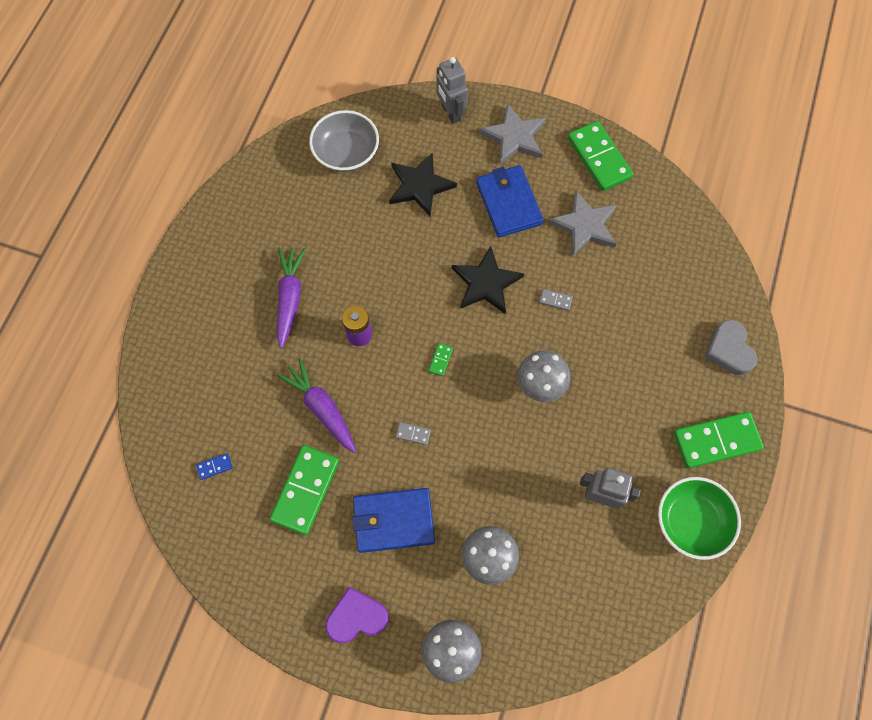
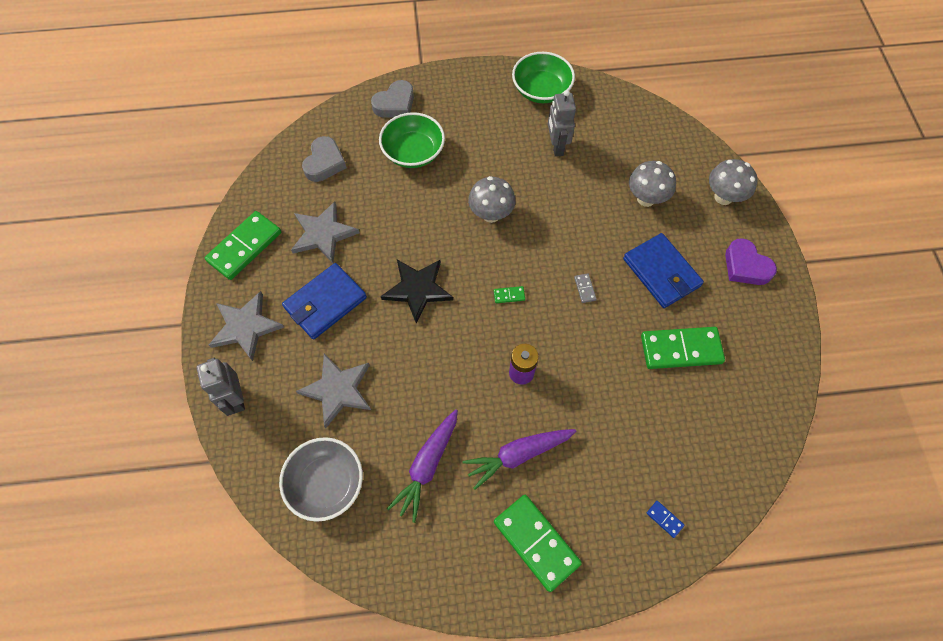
camera: 115 degrees left, 5 degrees down
blue domino [196,453,232,480] -> blue domino moved to [647,501,685,538]
purple carrot [277,358,356,453] -> purple carrot moved to [387,409,458,523]
black star [389,152,457,216] -> grey star [296,354,371,428]
grey robot [436,57,468,124] -> grey robot turned 120 degrees clockwise [196,358,245,416]
grey domino [539,289,573,311] -> none
green domino [674,412,764,469] -> green domino moved to [494,495,582,592]
none -> grey heart [302,136,347,182]
none -> green bowl [379,112,445,168]

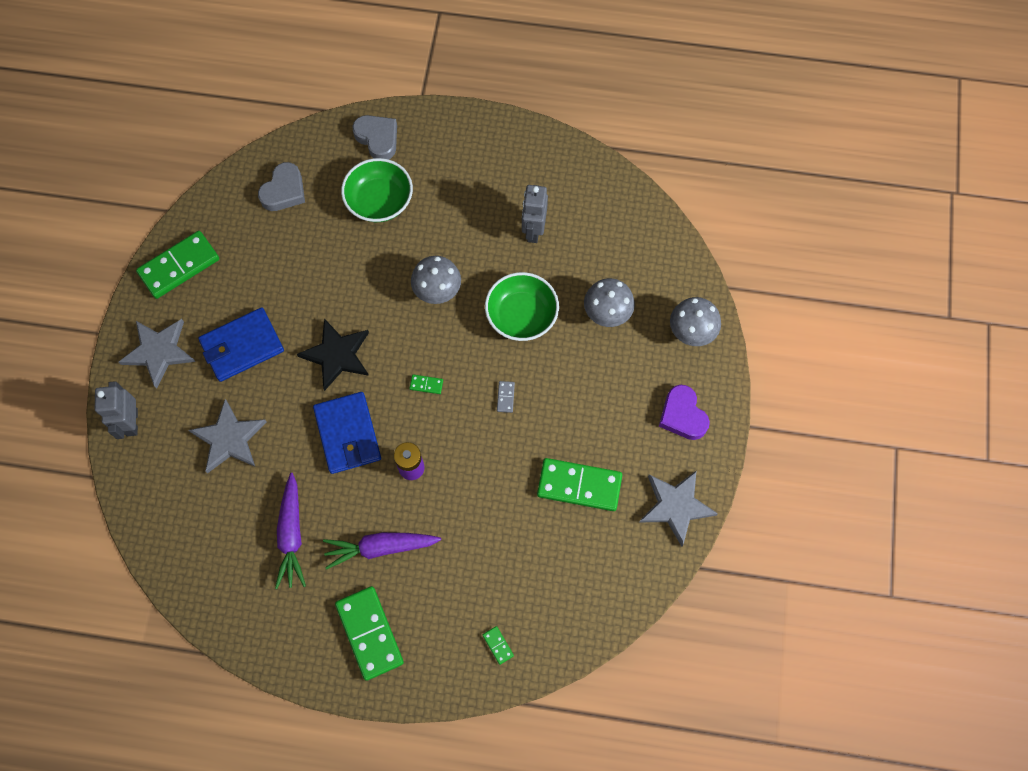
camera: 15 degrees right, 5 degrees up
grey bowl [279,437,363,522] -> none
grey star [291,201,360,263] -> grey star moved to [639,470,718,547]
grey heart [371,80,414,117] -> grey heart turned 105 degrees counterclockwise [352,115,397,159]
purple carrot [387,409,458,523] -> purple carrot turned 45 degrees counterclockwise [275,473,306,589]
green bowl [512,52,575,103] -> green bowl moved to [485,272,559,341]
blue wallet [623,233,704,308] -> blue wallet moved to [313,392,381,474]
blue domino [647,501,685,538] -> green domino [483,626,514,665]

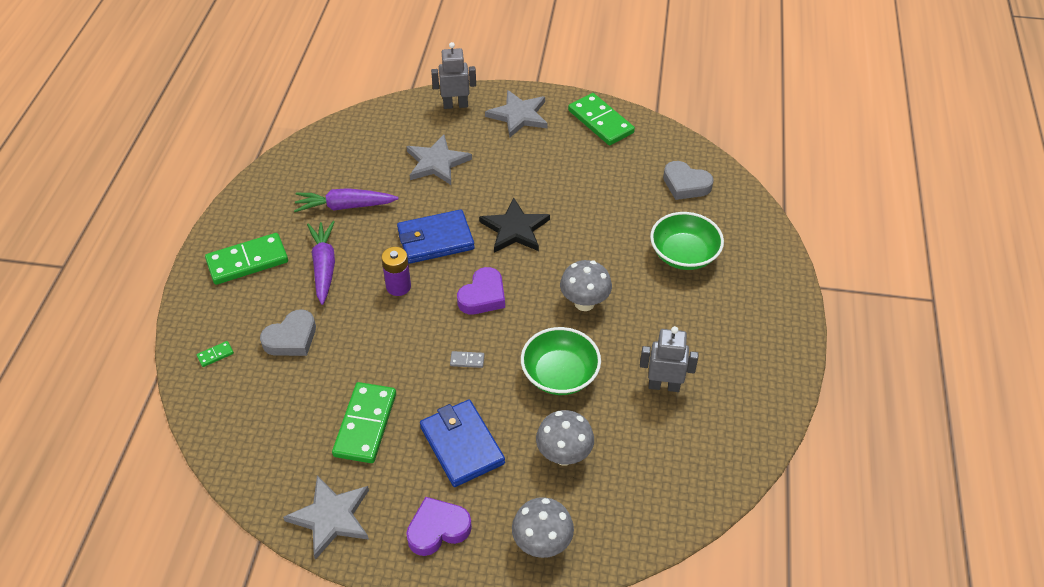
camera: 90 degrees right, 20 degrees down
blue wallet [198,307,284,382] -> blue wallet moved to [420,400,505,487]
grey heart [352,115,397,159] -> grey heart moved to [260,309,316,356]
green domino [410,375,443,394] -> purple heart [457,267,505,314]

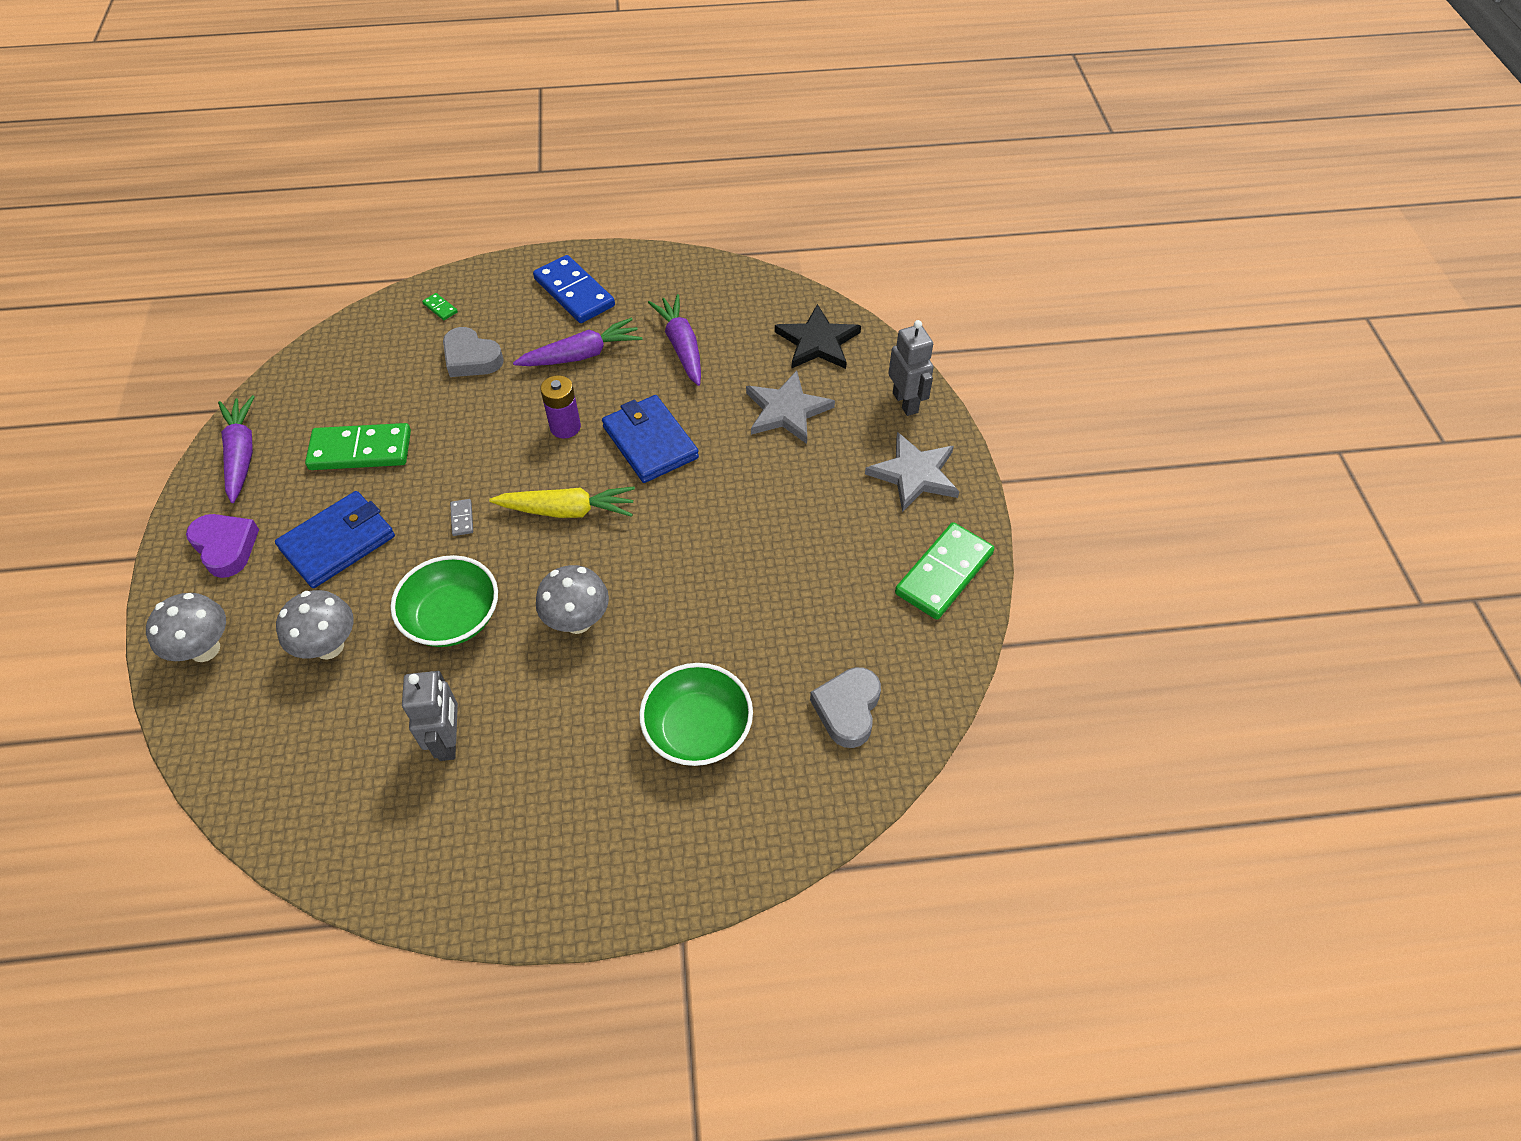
camera: 75 degrees right, 5 degrees up
green domino [205,233,288,285] -> blue domino [533,255,615,323]
grey star [283,476,369,560] -> purple carrot [218,395,255,503]
purple heart [457,267,505,314] -> yellow carrot [489,487,635,518]
black star [479,198,550,253] -> black star moved to [775,304,861,369]

